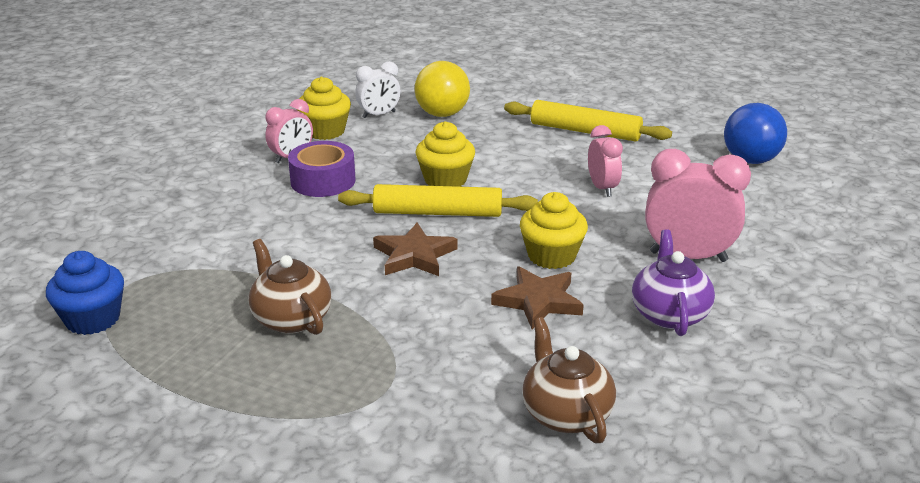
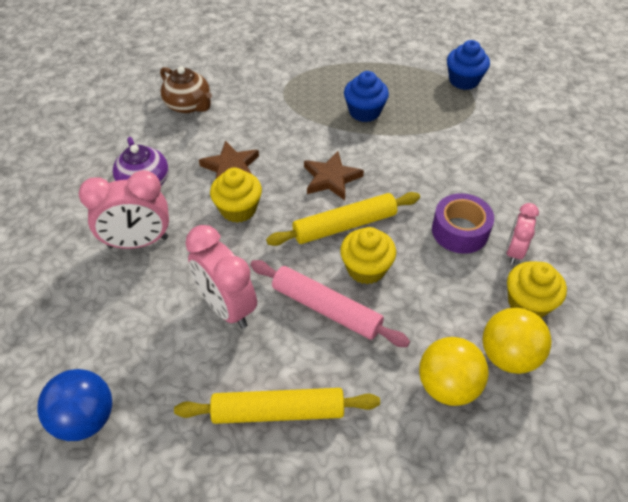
camera: 155 degrees right, 20 degrees up
brown teapot [248,239,332,335] -> blue cupcake [344,71,389,122]
white clock [355,61,400,118] -> yellow ball [483,308,551,374]
pink clock [588,125,623,197] -> pink clock [185,225,257,329], size x1.66
none -> pink rolling pin [250,260,410,347]

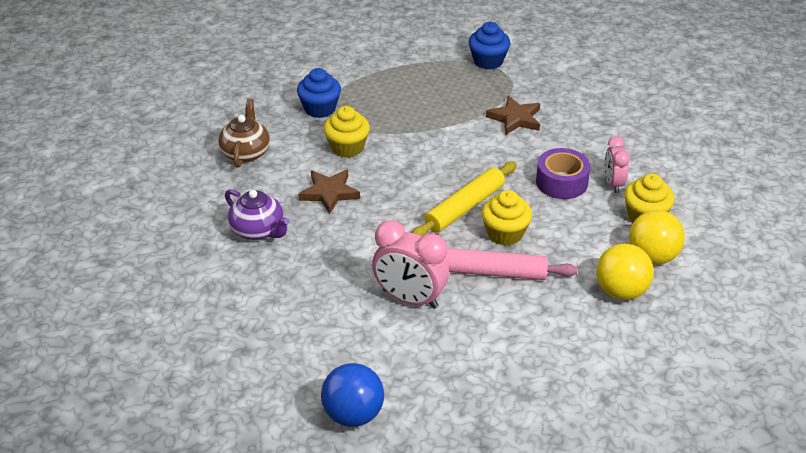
camera: 25 degrees left, 10 degrees down
pink clock [79,170,169,249] -> none
brown teapot [160,66,212,113] -> brown teapot turned 105 degrees counterclockwise [218,98,270,168]
yellow rolling pin [174,388,380,424] -> none
yellow cupcake [210,168,262,223] -> yellow cupcake moved to [324,106,370,158]
brown star [304,151,364,200] -> brown star moved to [486,96,540,135]
blue cupcake [344,71,389,122] -> blue cupcake moved to [297,68,341,118]

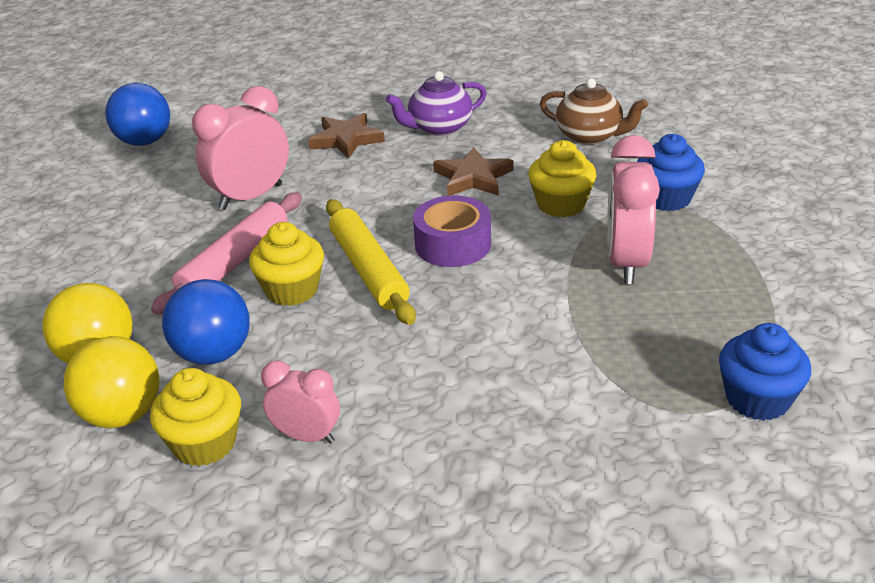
camera: 115 degrees right, 5 degrees down
brown star [486,96,540,135] -> brown star moved to [308,113,385,159]
purple tape [536,148,591,199] -> purple tape moved to [413,195,491,267]
none -> blue ball [162,279,250,365]
none -> pink clock [607,135,660,284]

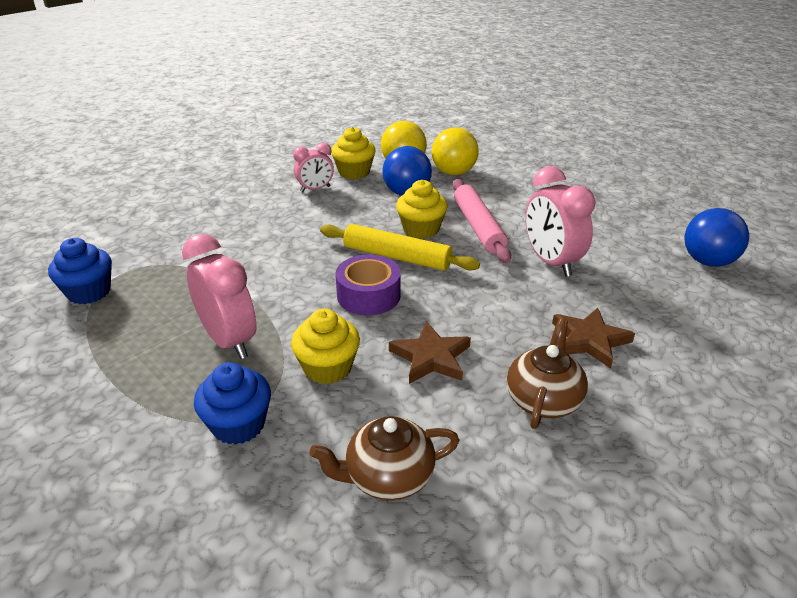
camera: 135 degrees right, 0 degrees up
pink clock [192,86,289,210] -> pink clock turned 150 degrees clockwise [525,166,595,277]
purple teapot [386,71,487,136] -> brown teapot [507,318,588,429]

